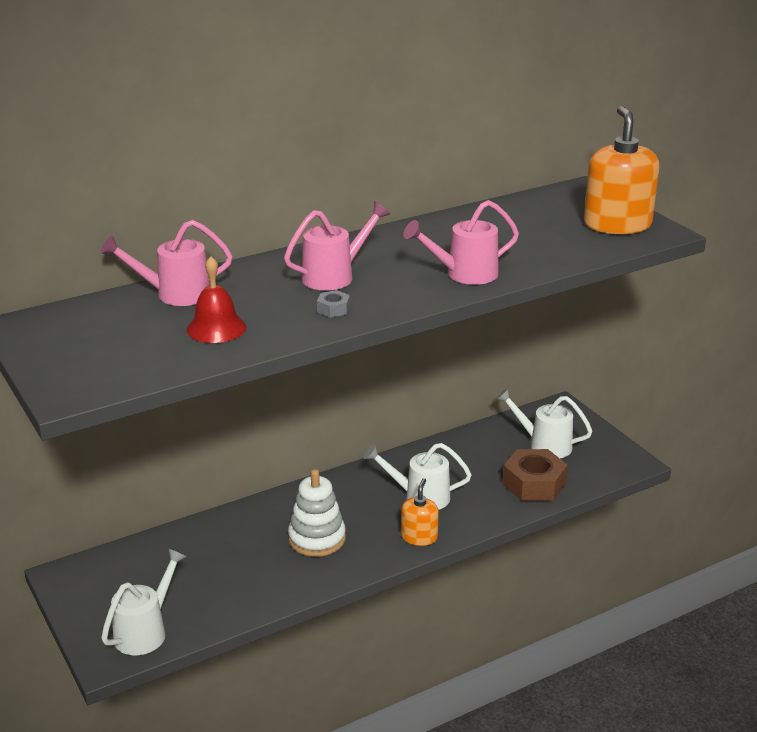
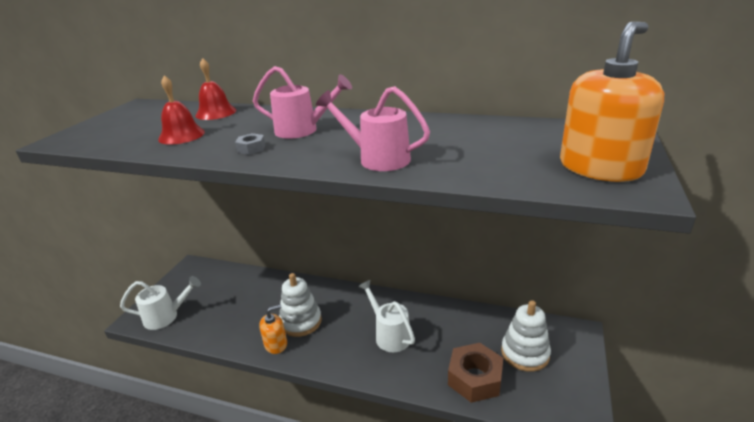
camera: 50 degrees right, 0 degrees up
pink watering can [101,220,232,306] -> red bell [195,58,236,120]
orange soap dispenser [401,478,439,546] -> orange soap dispenser moved to [259,305,287,354]
white watering can [496,388,592,458] -> white stacking toy [501,300,551,372]

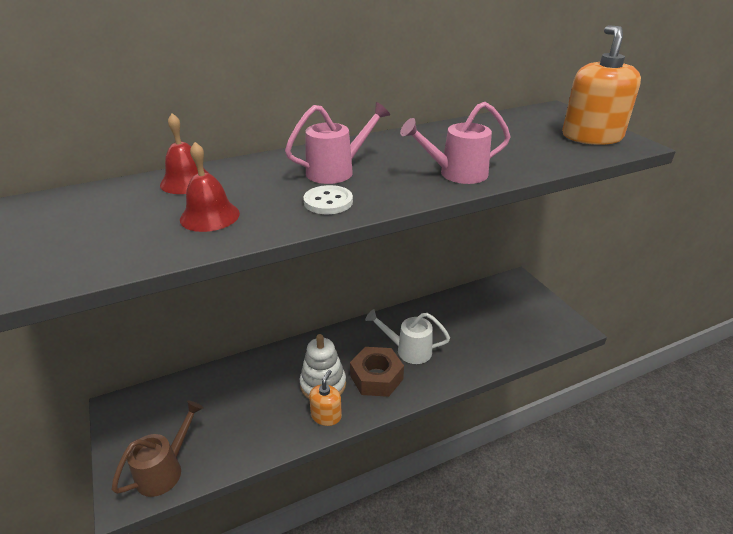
camera: 45 degrees left, 5 degrees up
white watering can [120,276,201,330] -> brown watering can [111,401,203,497]
grey nut [235,133,265,155] -> white button [303,185,353,214]
brown nut [448,343,503,403] -> brown nut moved to [350,347,404,397]
white stacking toy [501,300,551,372] -> none

